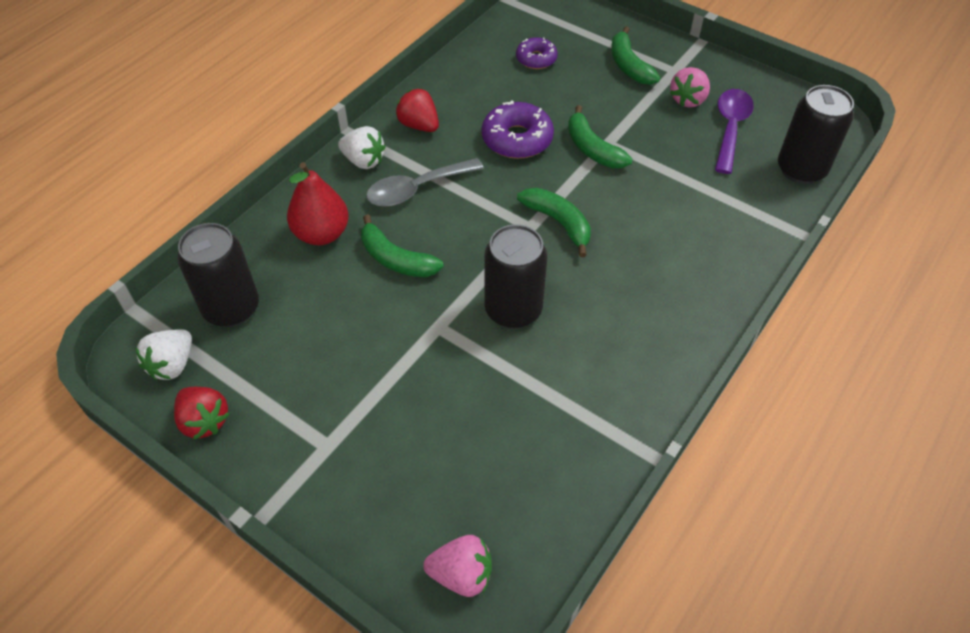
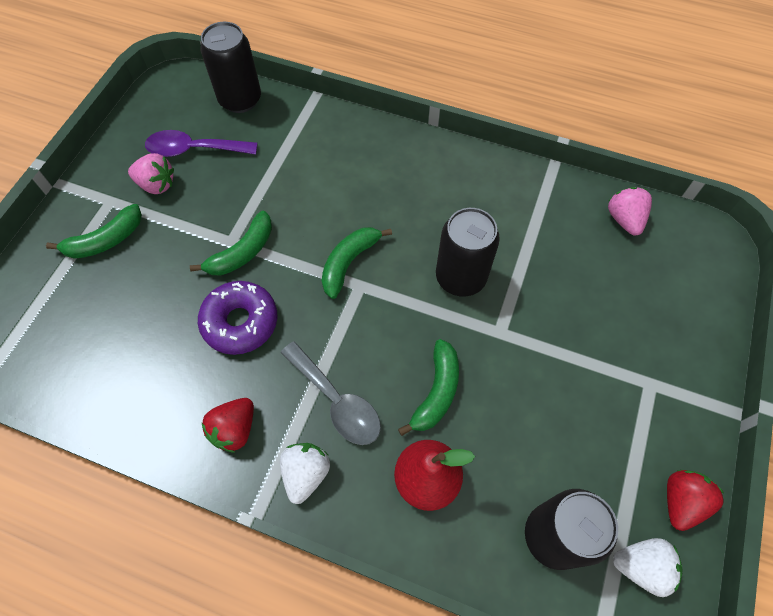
camera: 105 degrees left, 10 degrees up
pink strawberry [423,535,492,597] -> pink strawberry moved to [608,187,652,236]
purple donut [516,37,558,69] -> none

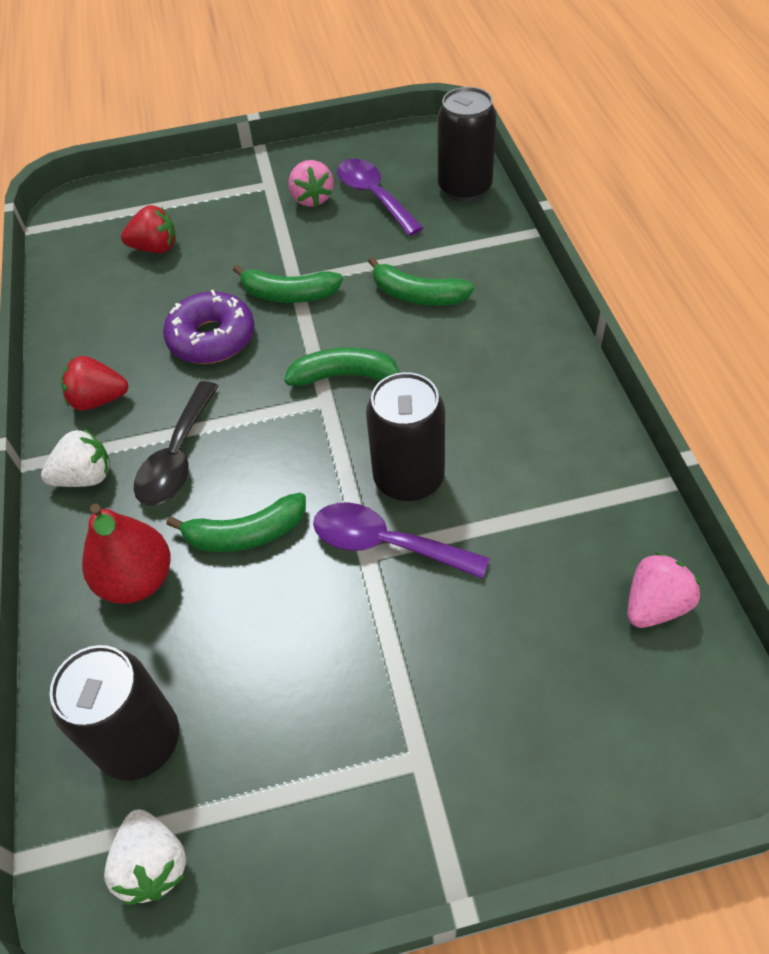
camera: 60 degrees right, 10 degrees down
green banana [46,204,142,259] -> green banana moved to [368,257,474,306]
grey spoon [281,341,381,445] -> black spoon [134,381,218,506]
red strawberry [667,470,725,531] -> red strawberry moved to [121,205,176,253]
none -> purple spoon [313,502,490,579]

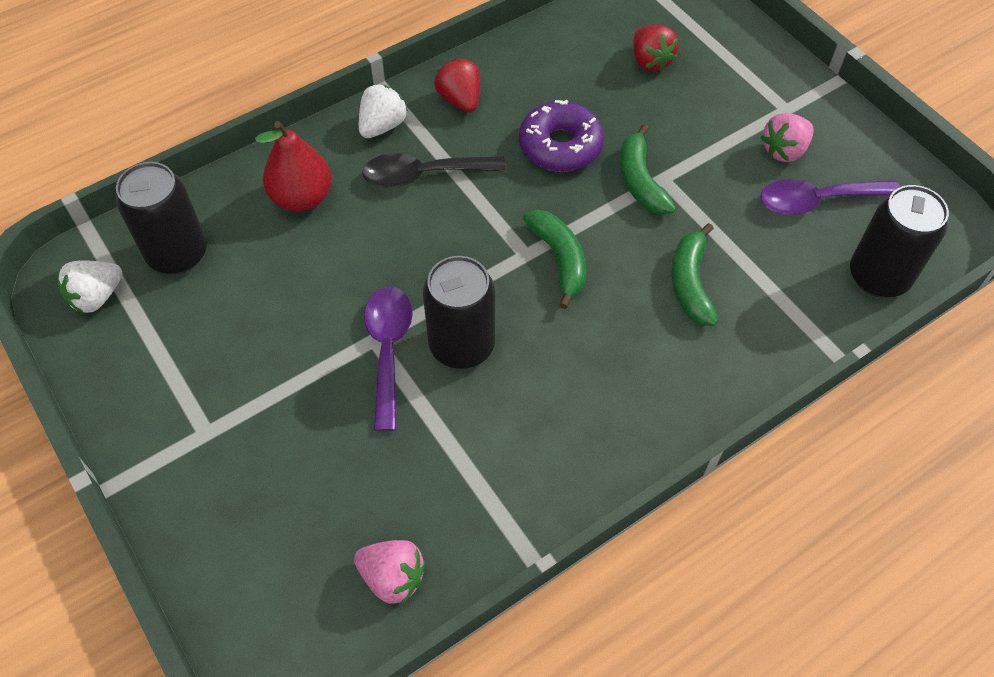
camera: 65 degrees right, 5 degrees up
white strawberry [41,429,110,487] -> white strawberry turned 105 degrees counterclockwise [359,84,408,138]
green banana [166,493,306,552] -> none
purple spoon [337,159,423,236] -> purple spoon turned 135 degrees counterclockwise [760,179,900,215]

